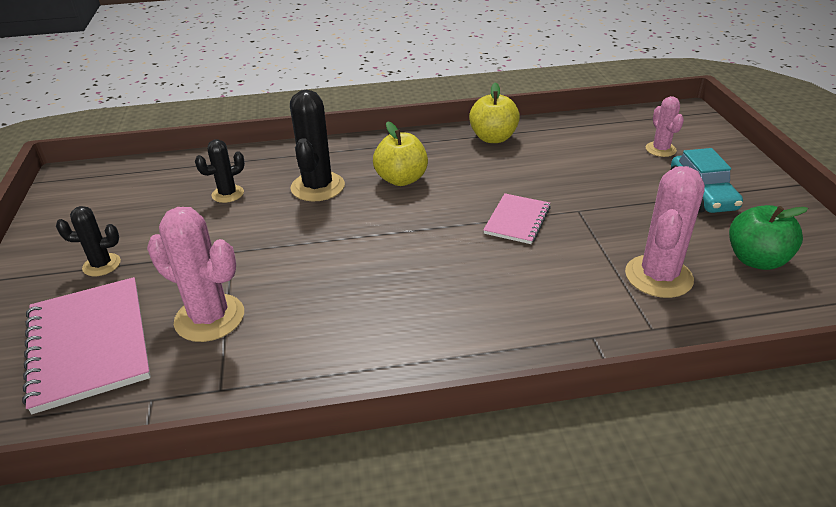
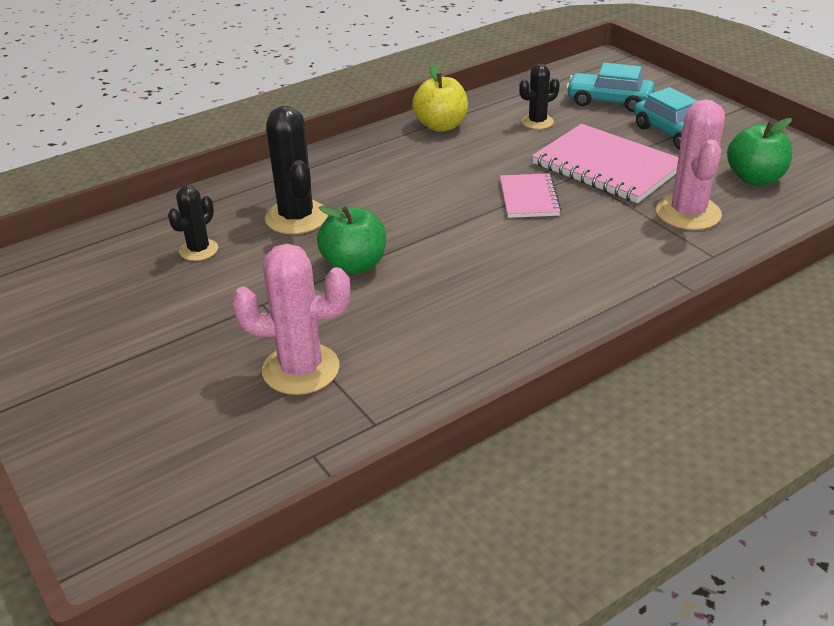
camera: 25 degrees left, 0 degrees up
pink notebook [22,277,151,414] -> pink notebook moved to [532,124,679,203]
black cactus [56,206,121,276] -> black cactus moved to [519,64,560,129]
yellow apple [373,121,428,186] -> none
pink cactus [646,96,684,157] -> turquoise car [566,63,655,112]
none -> green apple [317,206,386,274]

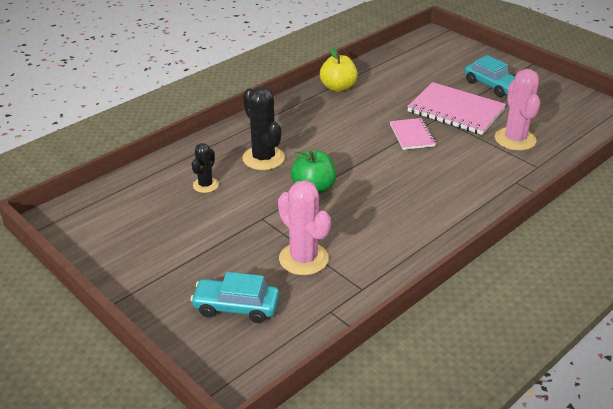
camera: 10 degrees left, 0 degrees up
pink cactus [232,244,350,395] -> pink cactus turned 60 degrees clockwise [278,180,331,275]
black cactus [519,64,560,129] -> none
turquoise car [566,63,655,112] -> turquoise car moved to [190,272,279,323]
green apple [727,118,792,185] -> none

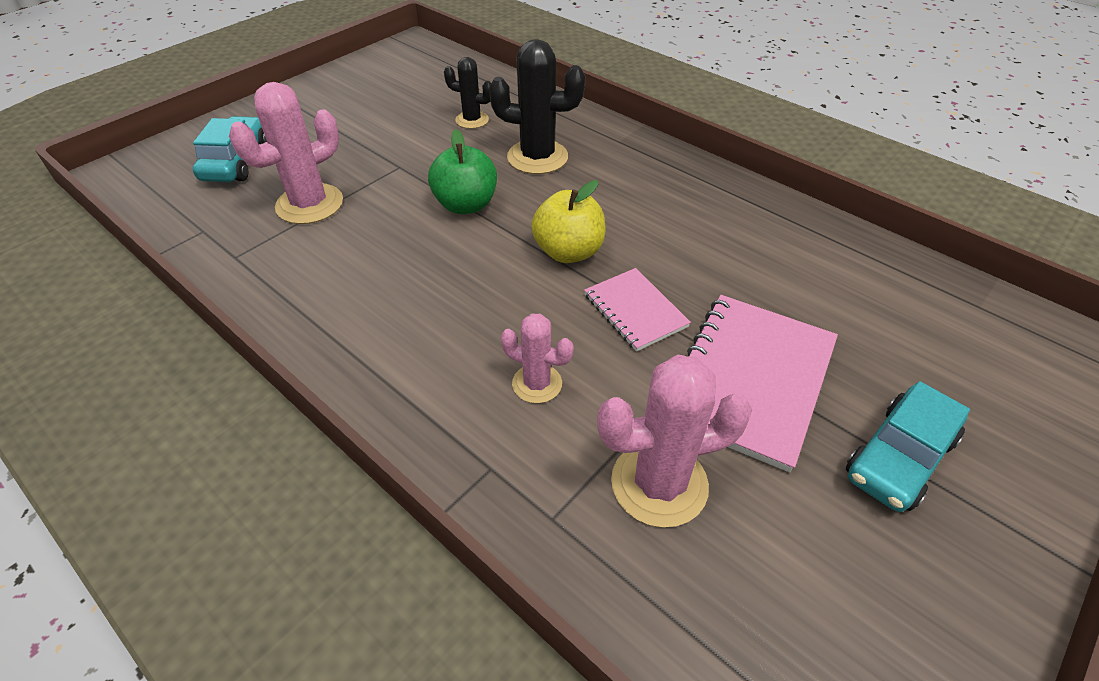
camera: 85 degrees right, 10 degrees up
black cactus [242,86,285,170] -> black cactus turned 45 degrees clockwise [489,39,585,174]
yellow apple [320,47,358,92] -> yellow apple moved to [531,180,605,263]
pink notebook [390,118,436,150] -> pink notebook turned 75 degrees clockwise [584,268,691,351]
none -> pink cactus [501,313,574,403]

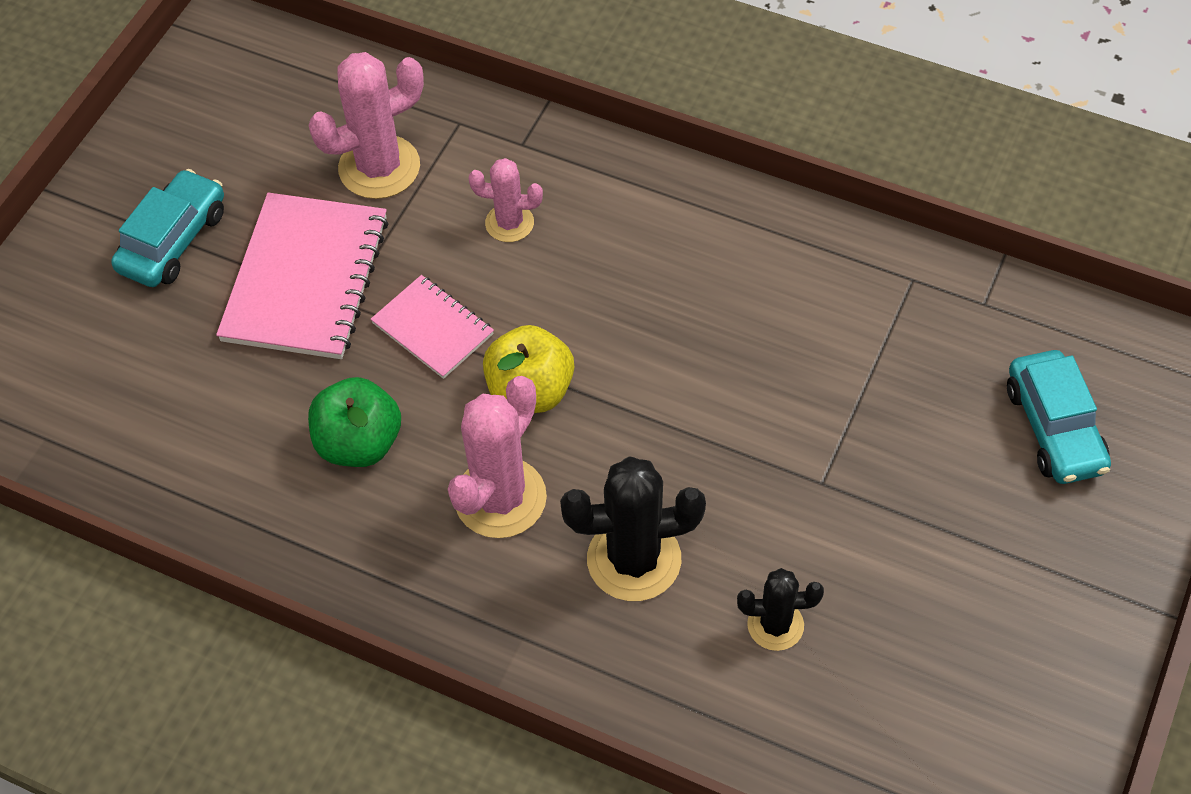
camera: 165 degrees right, 10 degrees up
pink cactus [229,82,343,224] -> pink cactus moved to [448,376,547,538]
green apple [428,129,497,214] -> green apple moved to [308,377,401,467]

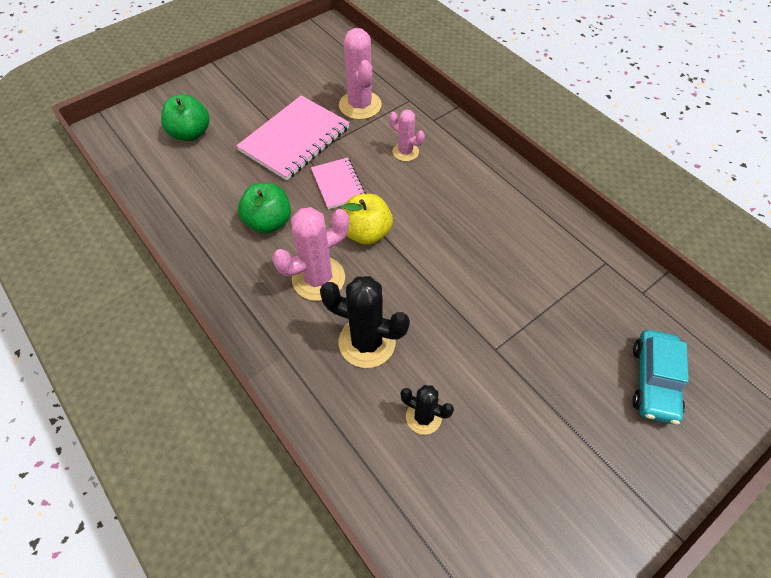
camera: 25 degrees right, 0 degrees up
turquoise car [111,169,224,287] -> none
pink cactus [309,52,424,199] -> pink cactus turned 75 degrees clockwise [339,28,382,120]
none -> green apple [161,94,210,141]

